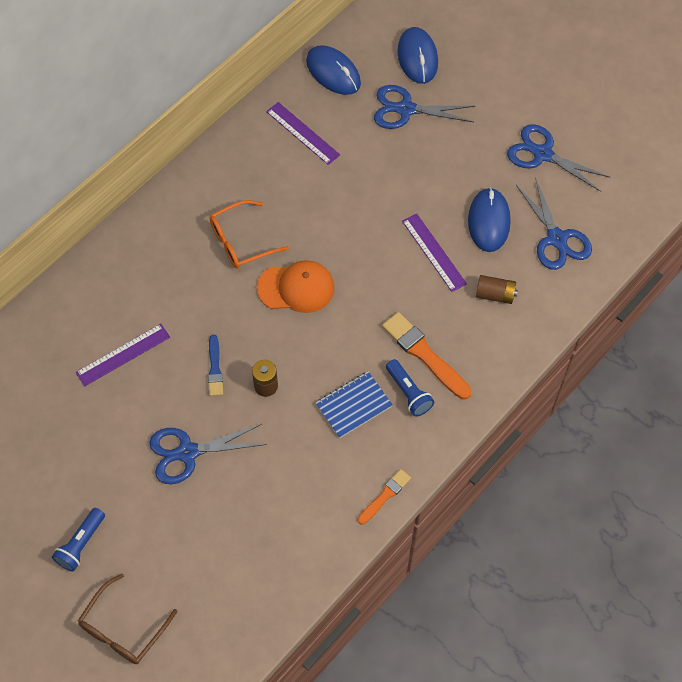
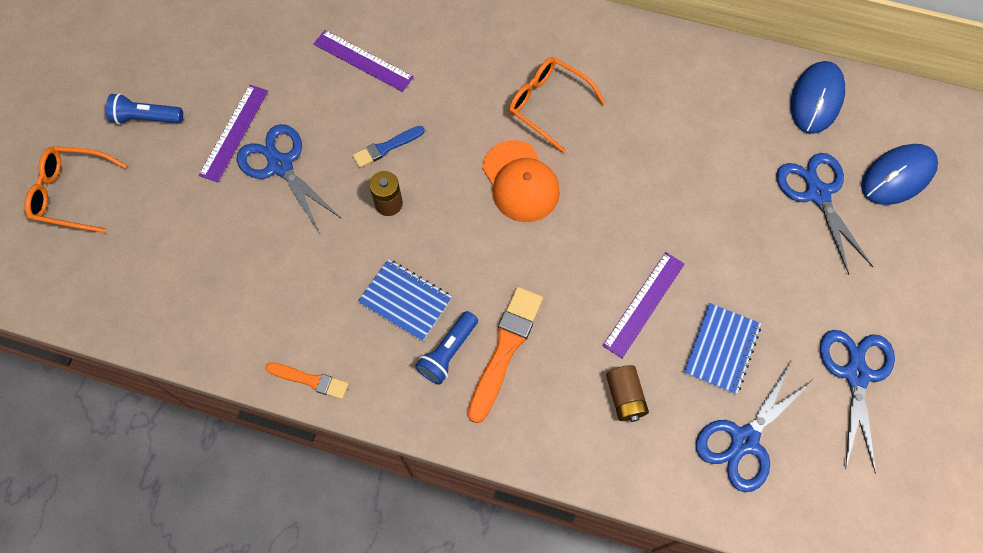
camera: 65 degrees right, 5 degrees up
brown glasses [78,574,178,664] -> orange glasses [24,146,127,233]
purple ruler [266,102,340,165] -> purple ruler moved to [199,85,268,183]
blue mouse [468,187,511,252] -> blue notebook [684,303,761,395]

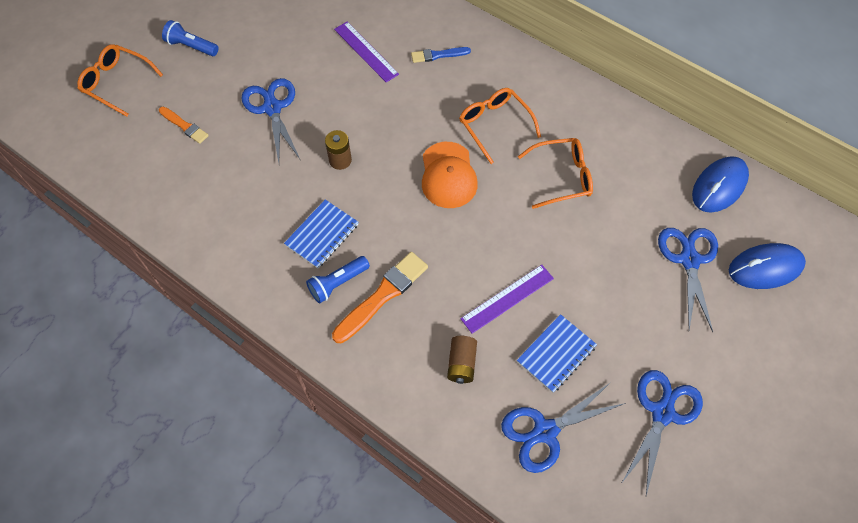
camera: 20 degrees right, 5 degrees down
purple ruler [199,85,268,183] -> none
orange brush [265,362,349,399] -> orange brush moved to [159,107,209,144]
blue brush [352,126,425,168] -> blue brush moved to [411,47,471,63]
blue notebook [358,259,452,341] -> blue notebook turned 75 degrees clockwise [284,199,359,268]
none -> orange glasses [518,138,593,209]

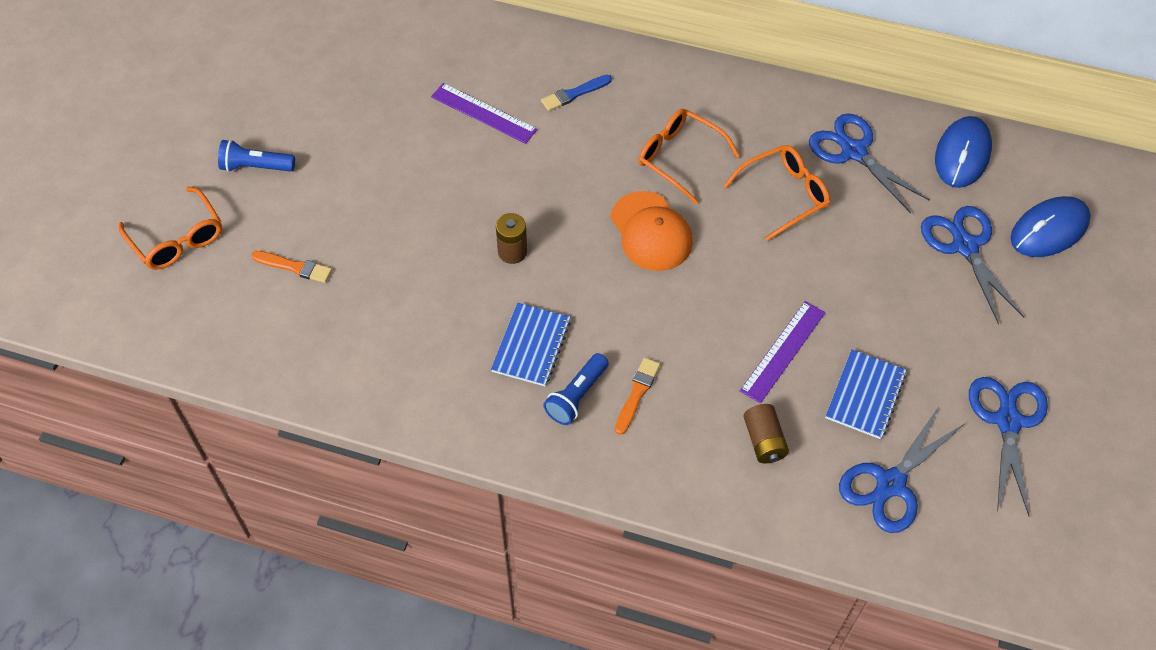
camera: 20 degrees left, 5 degrees down
orange glasses [77,44,163,117] -> orange glasses turned 135 degrees counterclockwise [119,187,222,270]
blue scissors [241,78,300,163] -> blue scissors moved to [809,114,930,213]
orange brush [332,252,428,343] -> orange brush [615,357,660,435], size x0.58

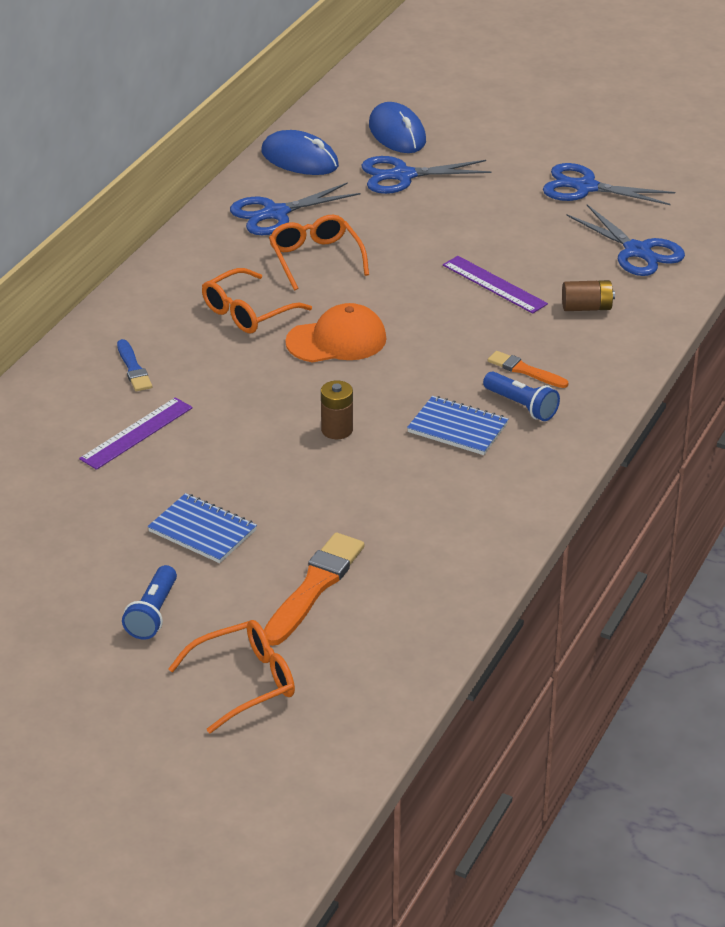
camera: 80 degrees left, 20 degrees down
orange brush [251,251,332,283] -> orange brush [264,533,364,646], size x1.72
blue notebook [825,349,906,439] -> blue notebook moved to [147,493,257,563]

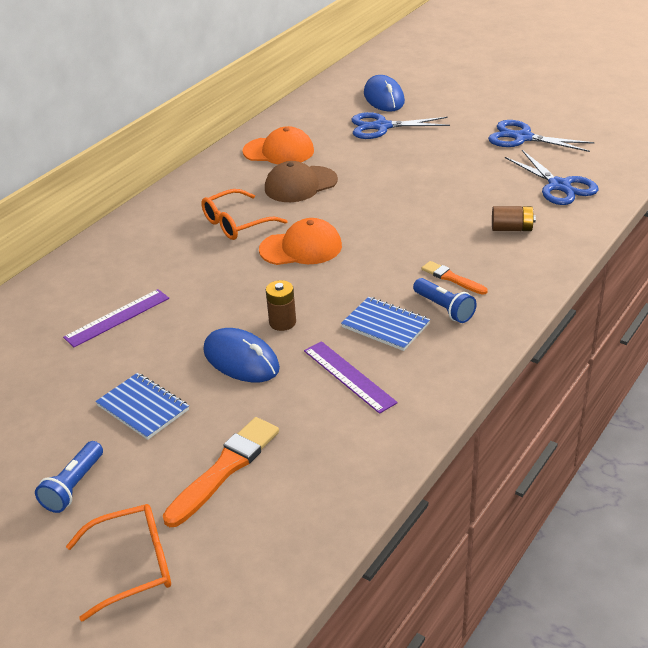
camera: 10 degrees right, 0 degrees up
blue brush [117,339,152,391] -> none
blue scissors [230,182,361,235] -> orange cap [243,126,314,165]
blue mouse [261,130,339,175] -> blue mouse moved to [203,328,280,382]
orange glasses [269,215,369,290] -> brown cap [265,161,338,202]
purple ruler [443,256,548,314] -> purple ruler moved to [304,341,398,414]

